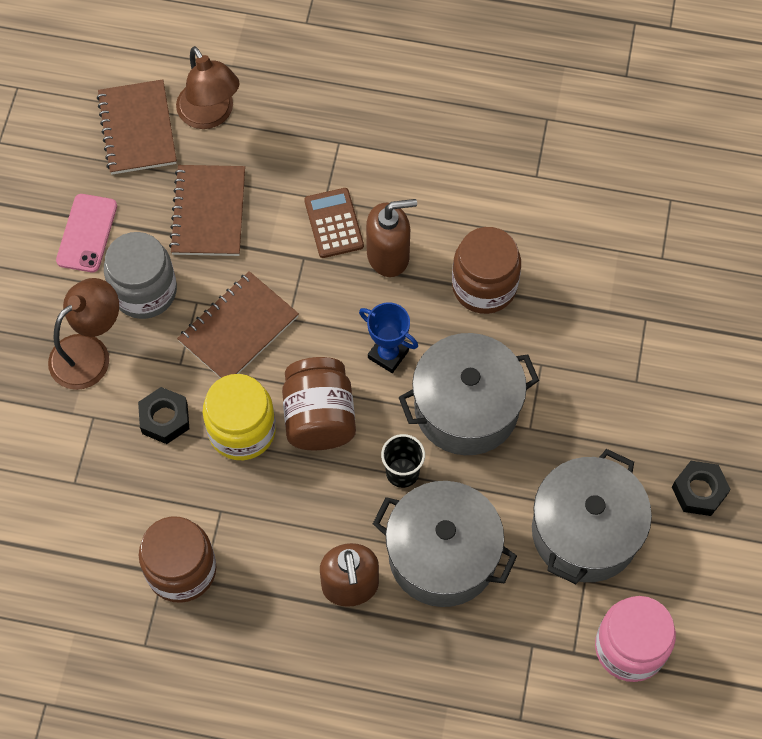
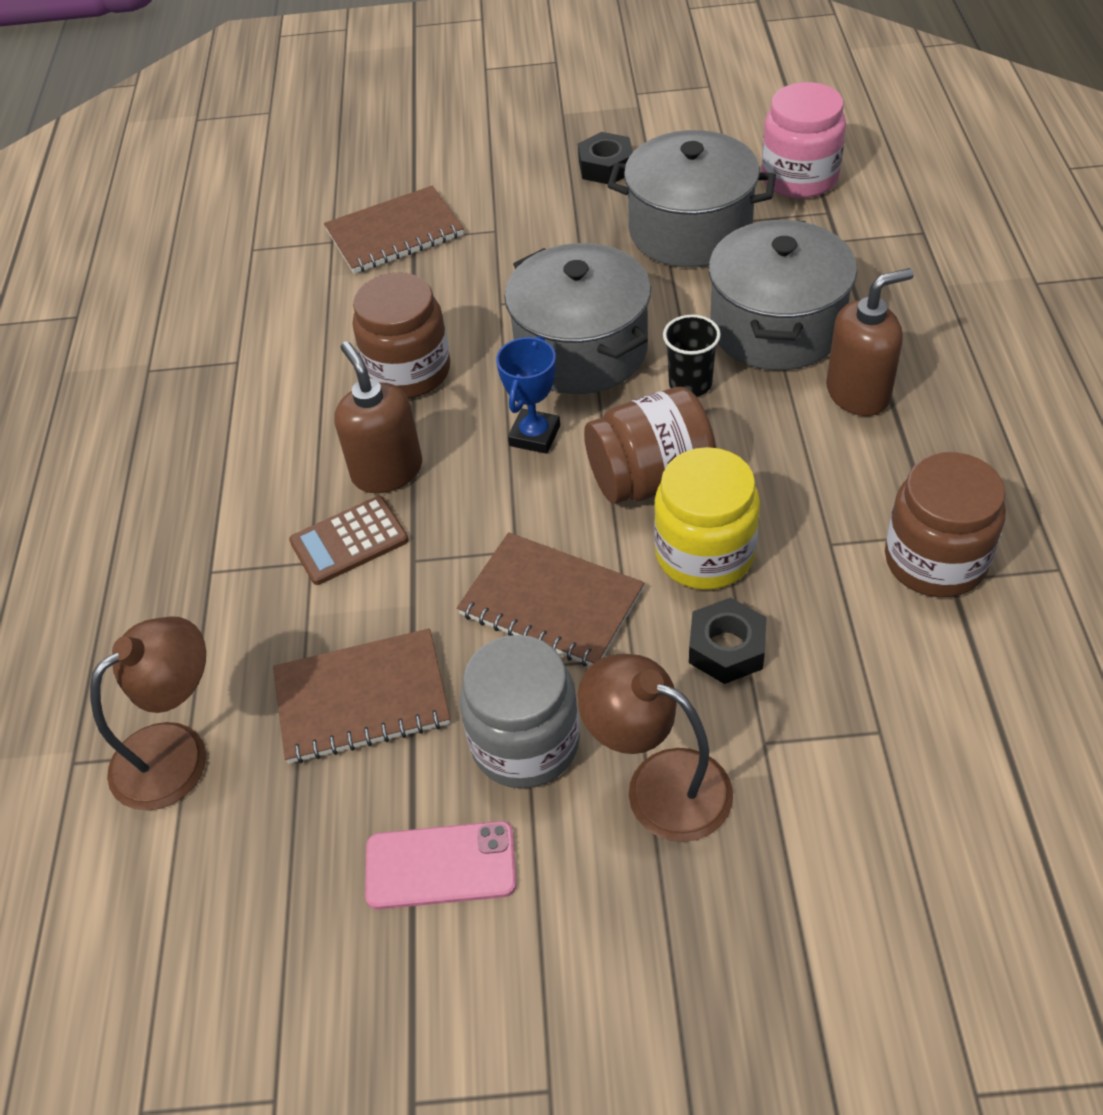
camera: 100 degrees left, 15 degrees down
brown notebook [97,79,177,174] -> brown notebook moved to [324,186,464,274]

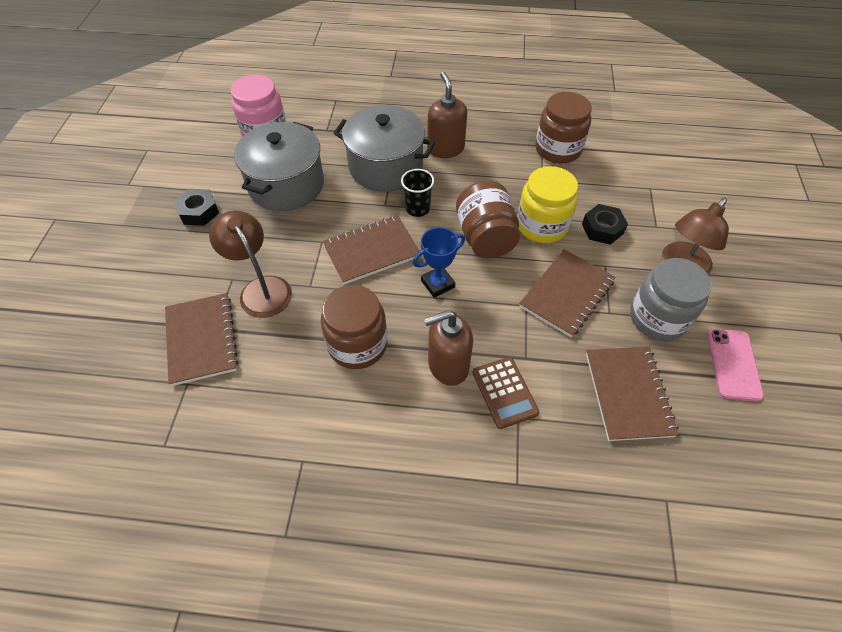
camera: 85 degrees left, 5 degrees up
brown lamp [90,616,206,811] -> brown lamp moved to [209,210,292,318]
blue trophy [496,336,560,454] -> blue trophy turned 60 degrees counterclockwise [413,227,465,298]
grey pot [504,243,651,394] -> brown notebook [323,215,420,285]

